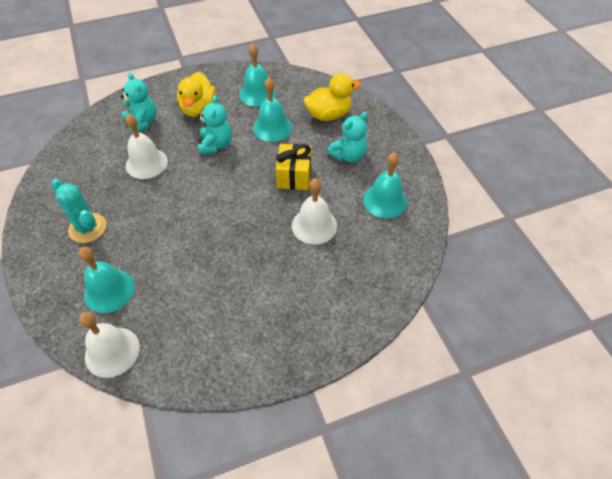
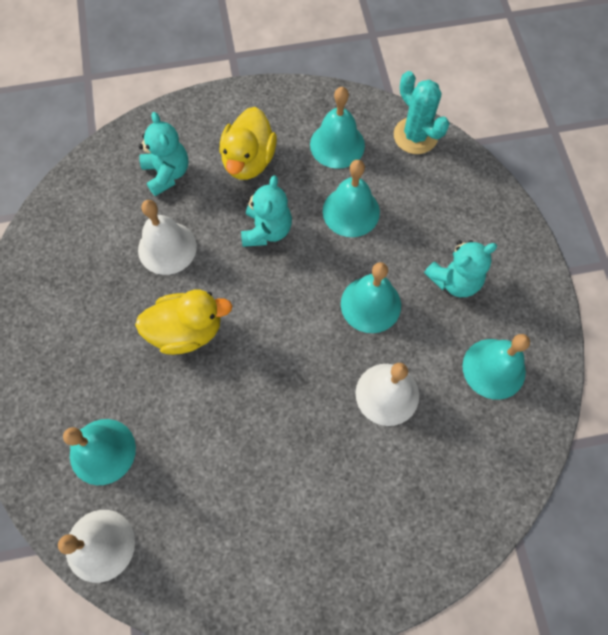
camera: 10 degrees right, 15 degrees up
turquoise cactus [51,179,107,243] -> turquoise cactus moved to [394,71,449,154]
yellow gift [276,144,311,190] -> turquoise bell [341,262,401,333]
yellow duck [304,73,361,121] -> yellow duck moved to [135,290,232,355]

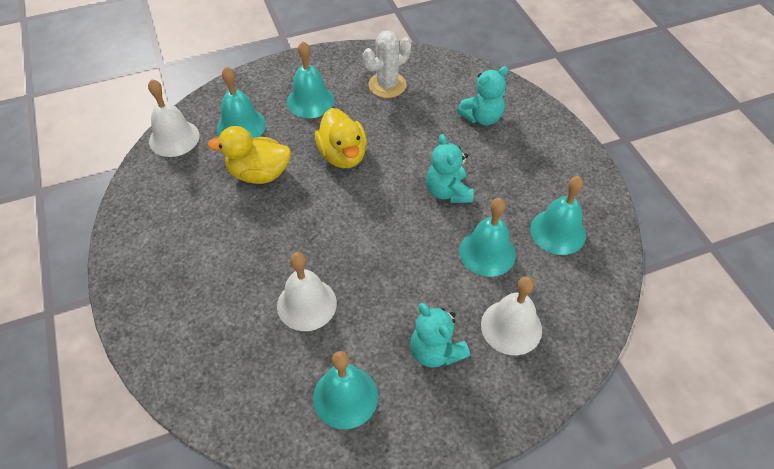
camera: 80 degrees right, 15 degrees down
white bell [138,200,197,275] -> white bell moved to [481,276,542,355]
yellow duck [220,107,277,180] -> yellow duck moved to [208,126,291,184]
turquoise teddy bear [241,175,292,247] -> turquoise teddy bear turned 75 degrees clockwise [426,134,474,203]
turquoise bell [341,262,401,333] -> turquoise bell moved to [287,41,334,118]
turquoise cactus [394,71,449,154] -> none
none -> white cactus [363,31,411,98]

